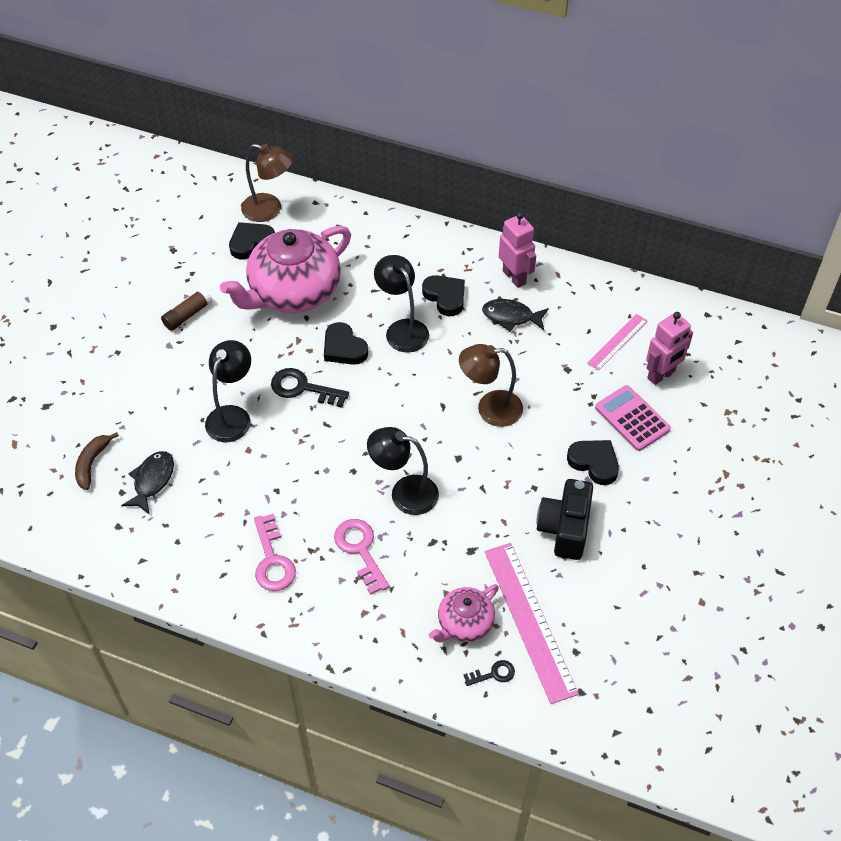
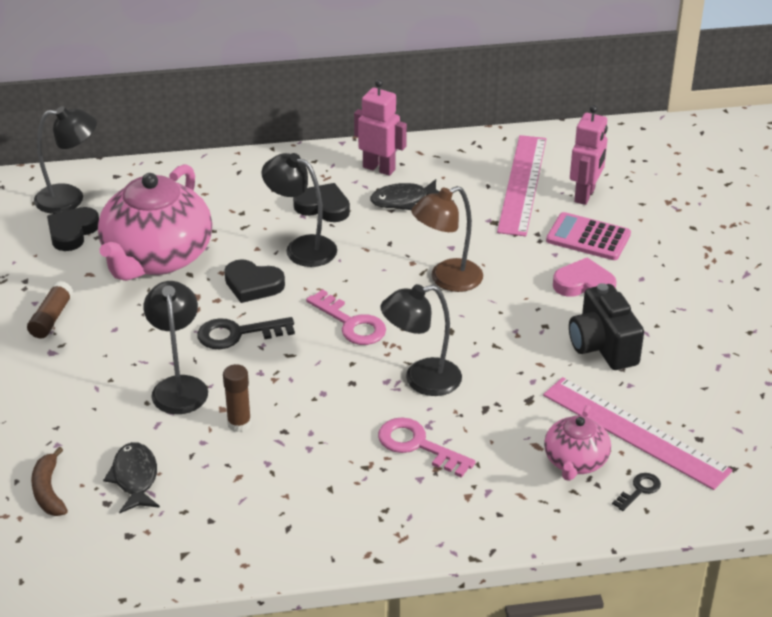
camera: 30 degrees left, 15 degrees down
brown lamp [241,144,293,222] -> black lamp [34,106,97,214]
pink key [254,514,296,591] -> pink key moved to [306,289,386,345]
black heart [567,440,619,485] -> pink heart [553,257,616,297]
pink ruler [587,314,648,371] -> pink ruler [497,135,546,236], size x1.82
none -> brown glue stick [223,364,251,432]

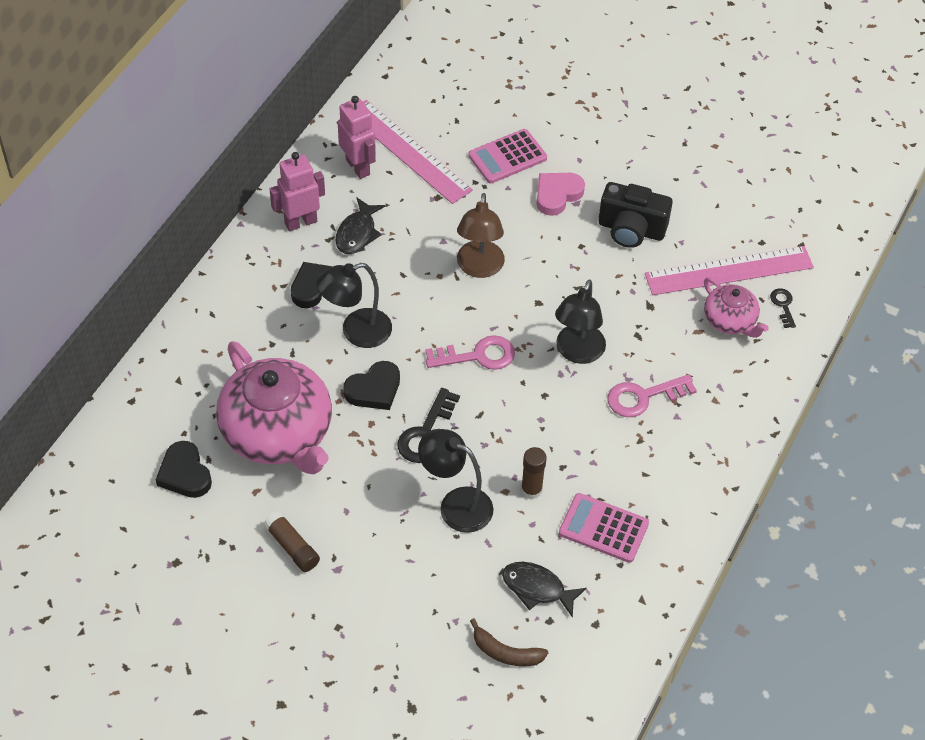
camera: 55 degrees left, 15 degrees up
black lamp [34,106,97,214] -> none
pink robot [570,105,608,205] -> pink robot moved to [338,96,376,179]
none -> pink calculator [559,493,649,563]

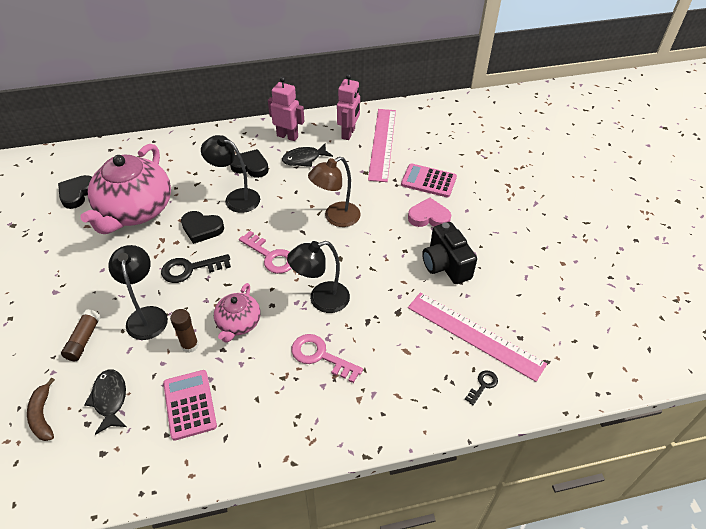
camera: 50 degrees right, 5 degrees down
brown glue stick [263,511,320,572] -> brown glue stick moved to [61,309,101,361]
pink teapot [704,277,769,338] -> pink teapot moved to [214,283,261,343]

